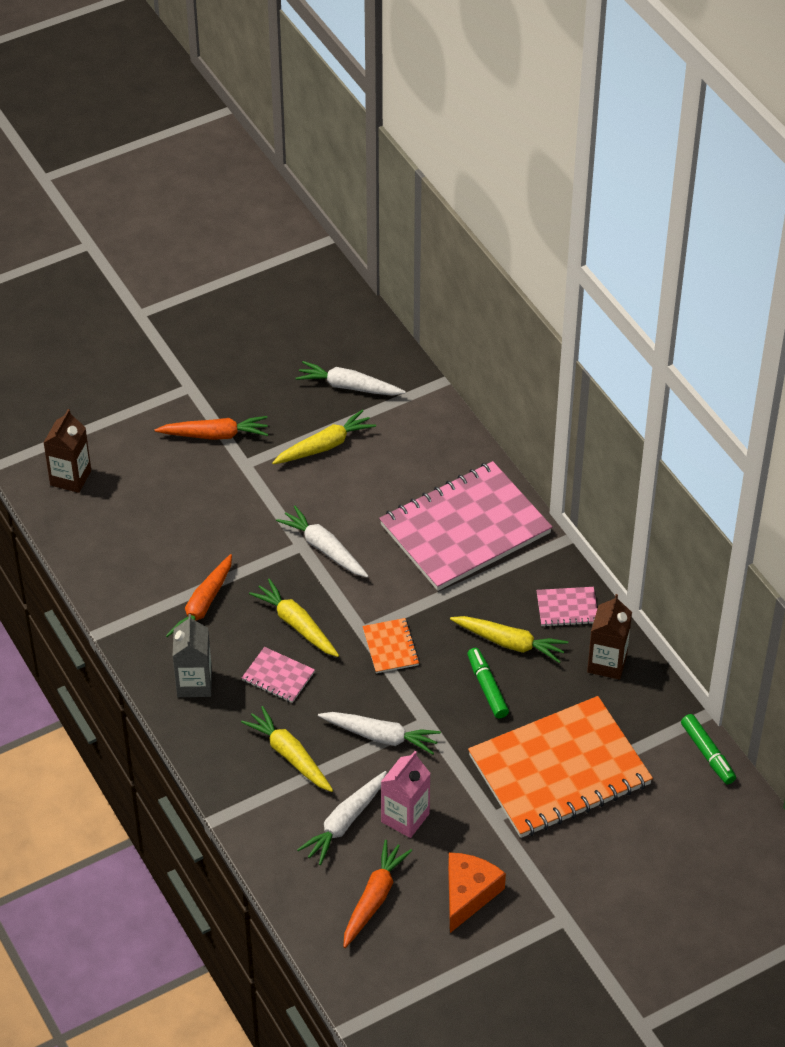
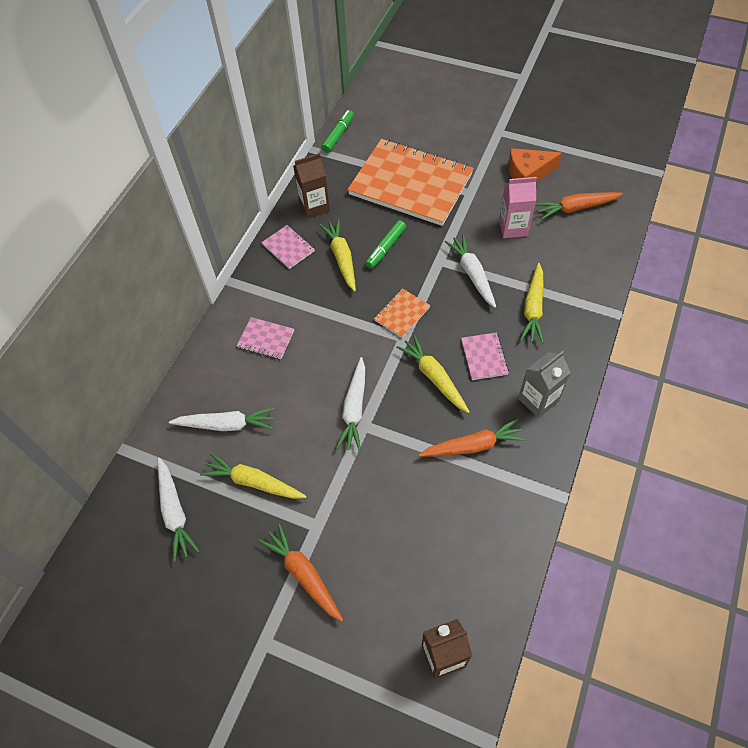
camera: 125 degrees left, 10 degrees up
yellow carrot [249,579,339,657] -> yellow carrot turned 135 degrees clockwise [396,335,470,413]
white carrot [297,771,387,865] -> white carrot moved to [169,407,274,431]
pink notebook [379,461,552,591] -> pink notebook [237,317,294,359], size x0.41

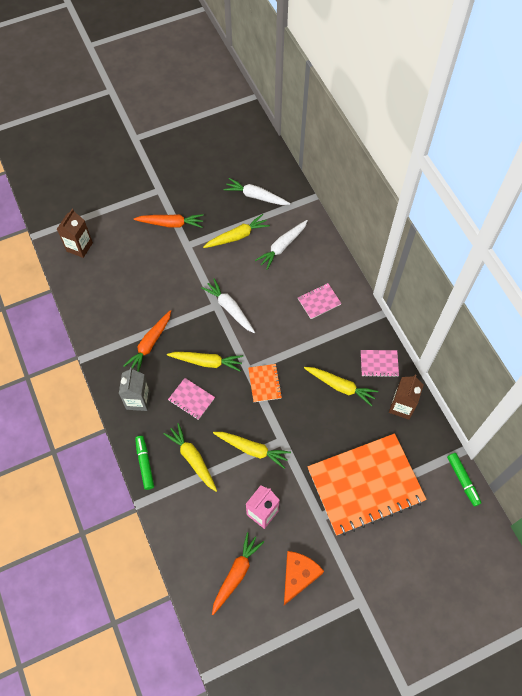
camera: 130 degrees right, 5 degrees up
green marker [365,220,406,269] -> green marker moved to [135,436,154,490]
white carrot [444,234,496,308] -> yellow carrot [213,432,291,469]

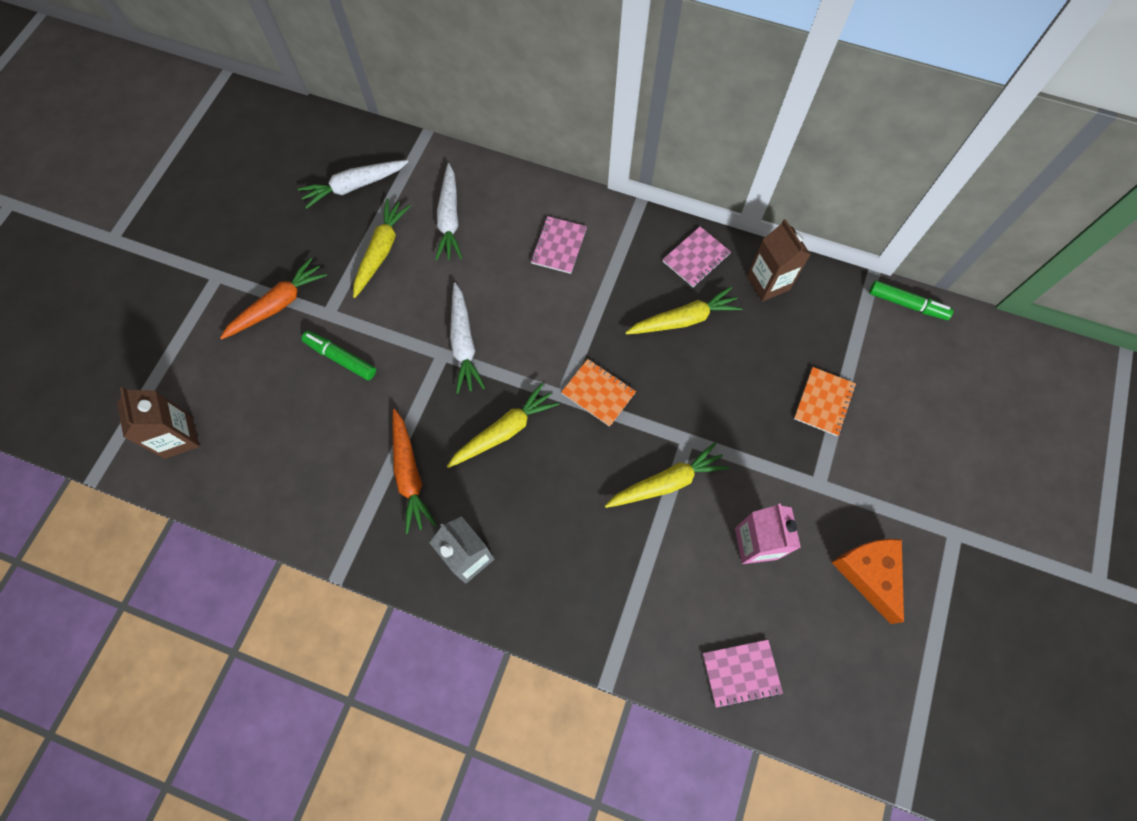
camera: 45 degrees left, 5 degrees up
green marker [135,436,154,490] -> green marker moved to [302,331,376,380]
yellow carrot [163,423,217,492] -> none
pink notebook [168,378,215,420] -> pink notebook moved to [703,640,783,709]
white carrot [201,279,255,333] -> white carrot turned 105 degrees counterclockwise [450,283,485,394]
orange carrot [212,532,264,615] -> none
orange notebook [307,433,427,536] -> orange notebook [794,367,856,436], size x0.41

